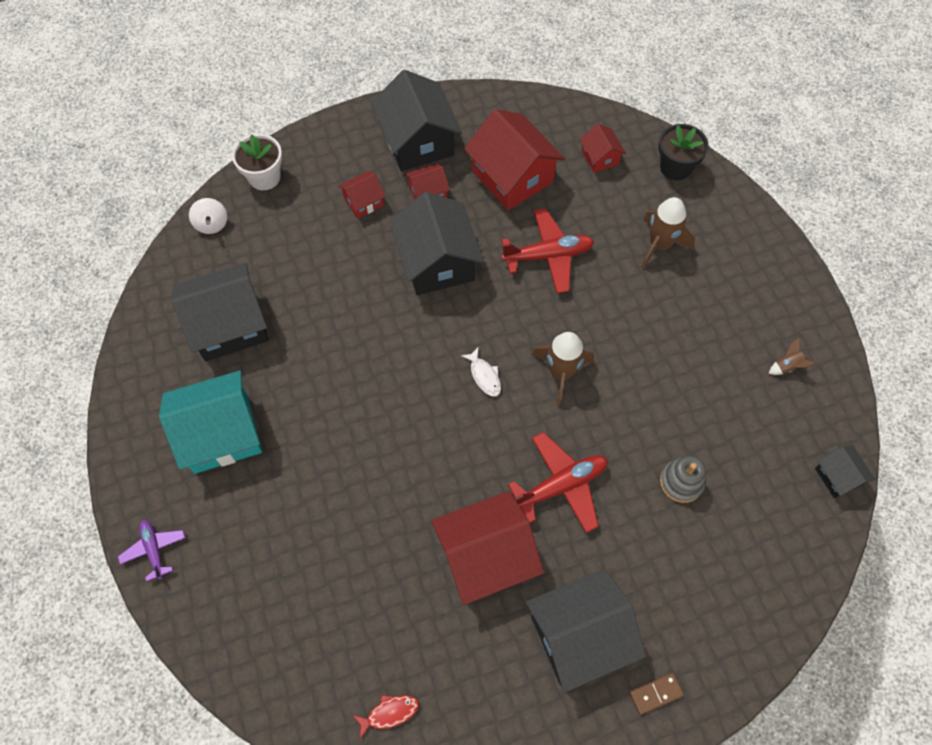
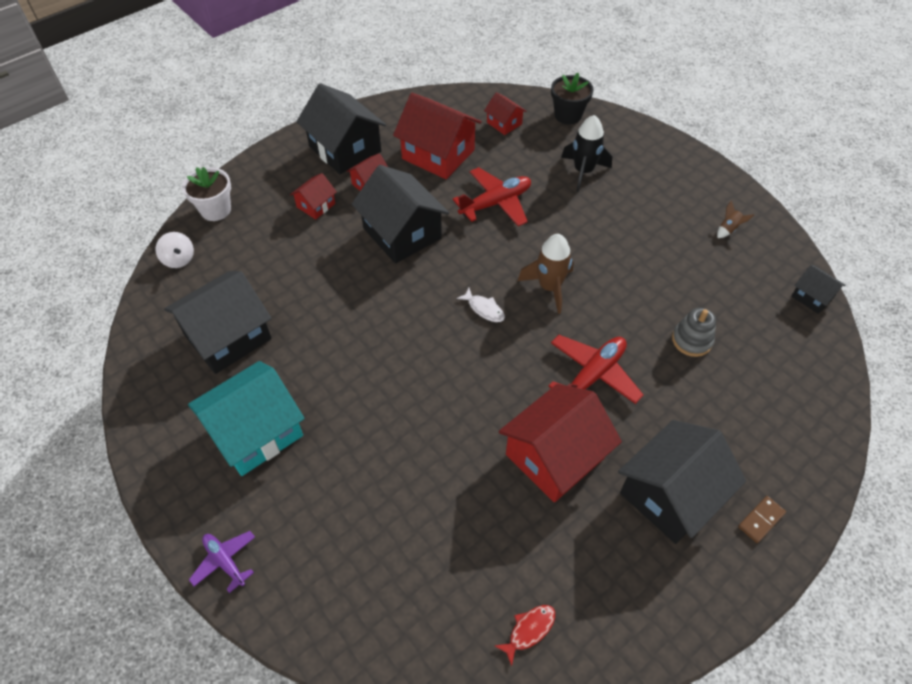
camera: 20 degrees left, 10 degrees down
brown rocket [641,197,695,269] -> black rocket [561,115,612,192]

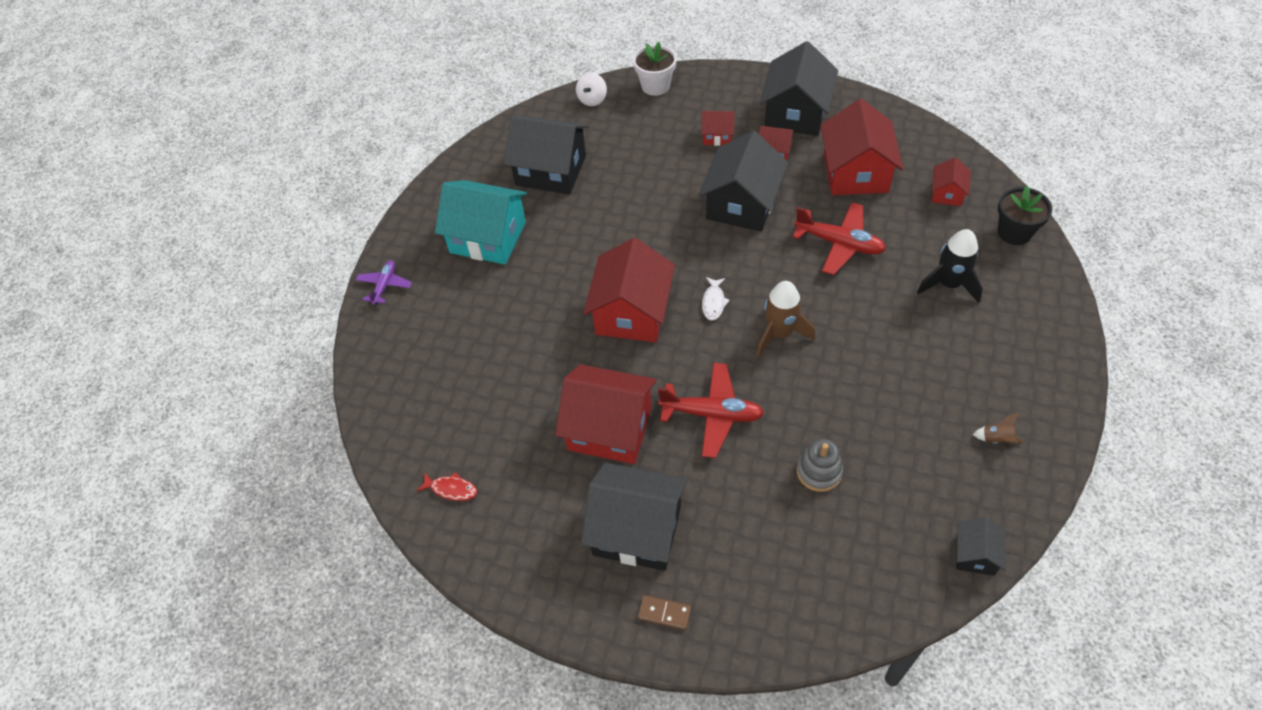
camera: 60 degrees right, 0 degrees up
none -> red house [583,238,675,342]

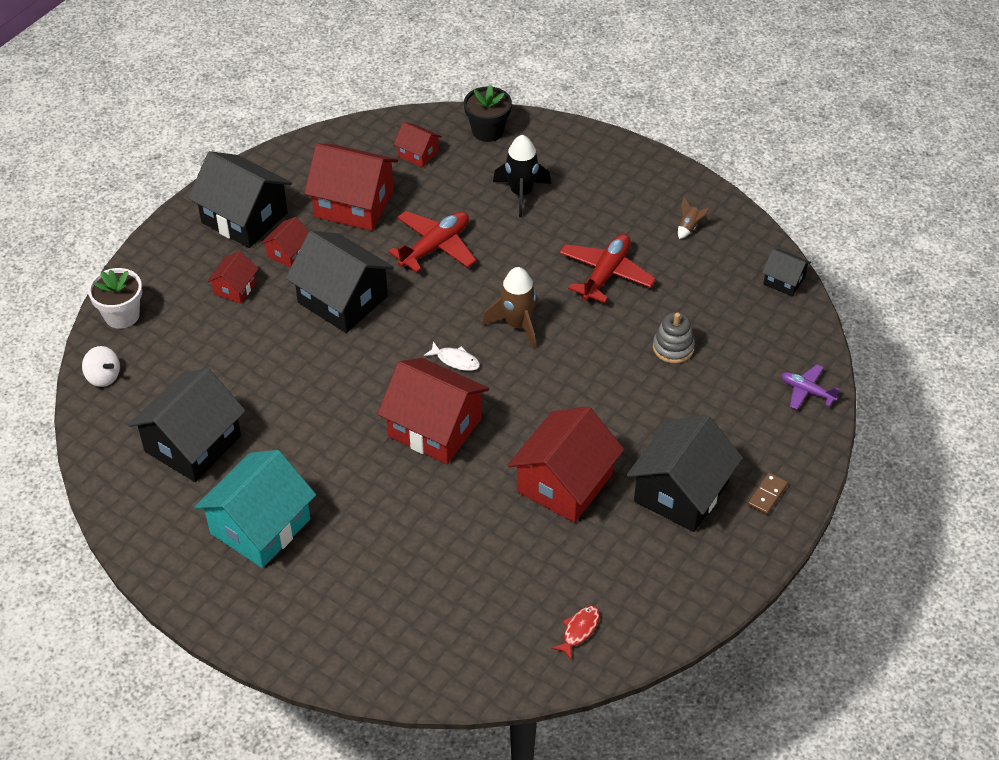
camera: 75 degrees left, 5 degrees down
purple plane [356,261,412,305] -> purple plane moved to [781,364,840,410]
red plane [658,363,764,458] -> red plane moved to [559,234,656,303]

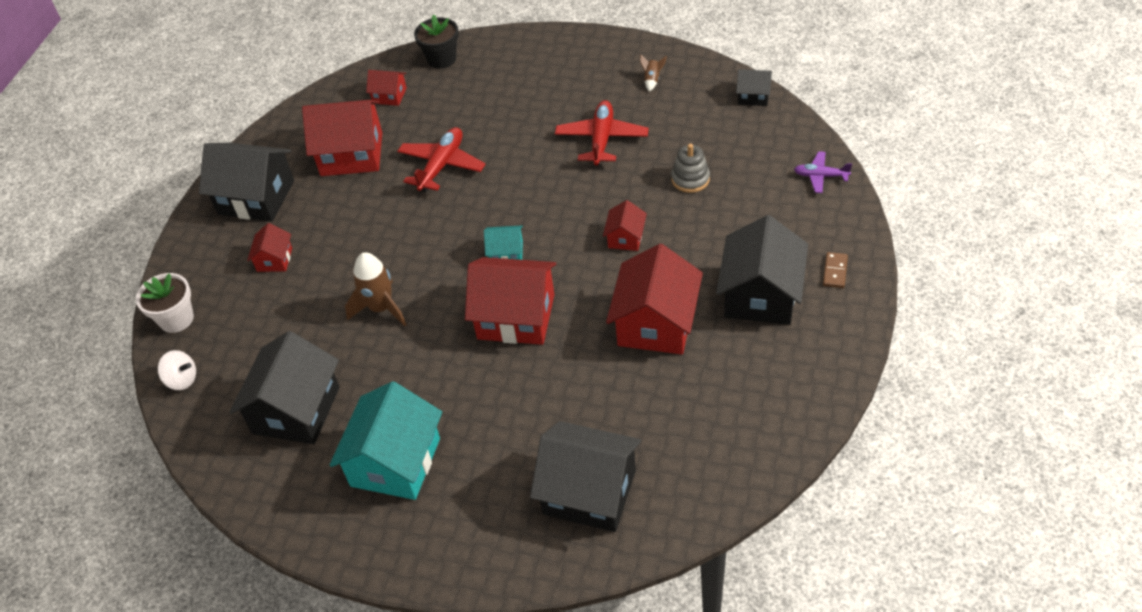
camera: 15 degrees left, 0 degrees up
red house [261,217,309,268] -> red house moved to [603,200,647,251]
black house [286,231,394,333] -> black house moved to [530,421,641,532]
white fish [424,341,480,371] -> turquoise house [484,225,523,260]
brown rocket [482,267,537,349] -> brown rocket moved to [345,252,407,327]
black rocket [493,135,551,217] -> none
red fish [551,606,600,659] -> none

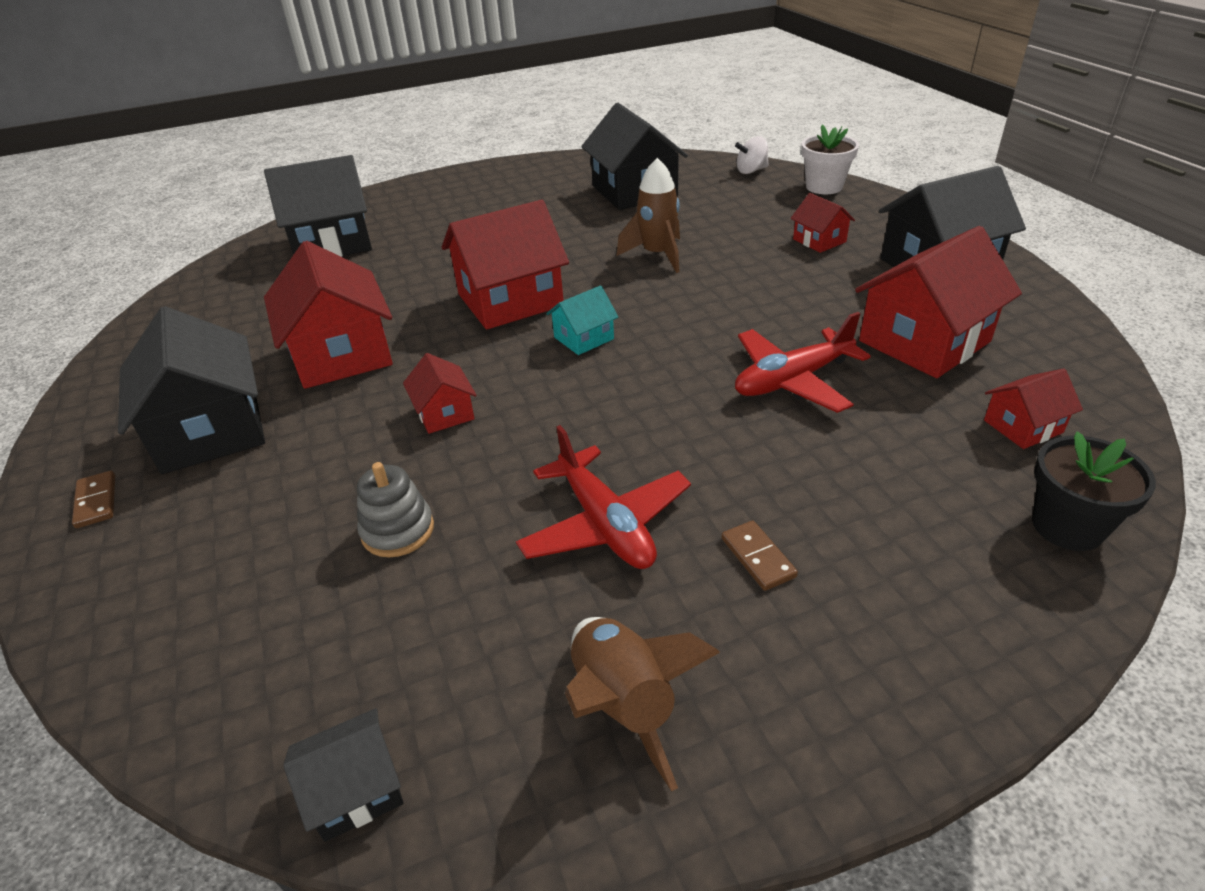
camera: 140 degrees right, 10 degrees down
turquoise house [330,381,442,500] -> none
red plane [397,127,486,192] -> red plane turned 75 degrees clockwise [735,312,871,413]
brown rocket [640,54,667,92] -> brown rocket [565,617,720,791], size x2.02
purple plane [794,151,852,193] -> none
none -> brown domino [721,520,798,591]

